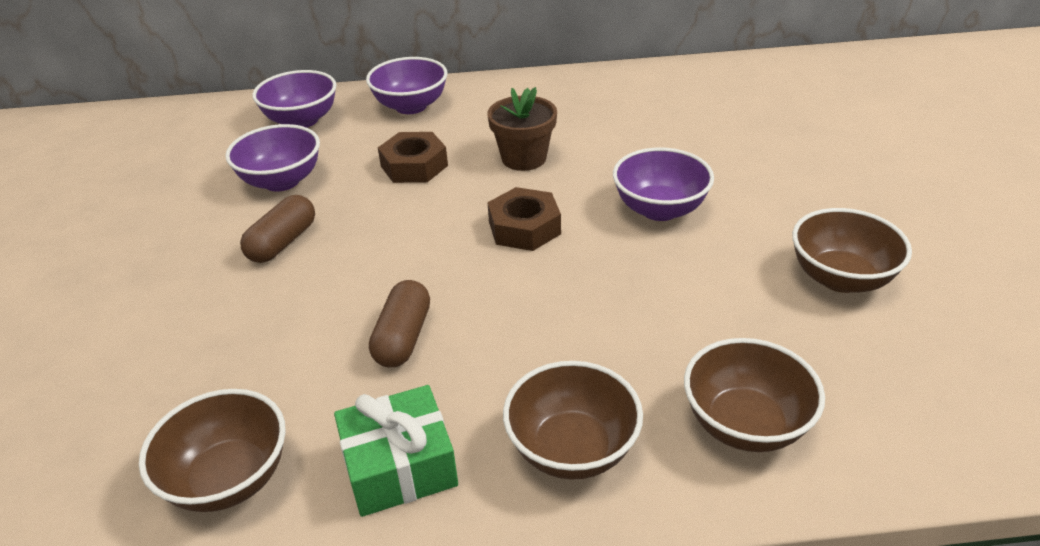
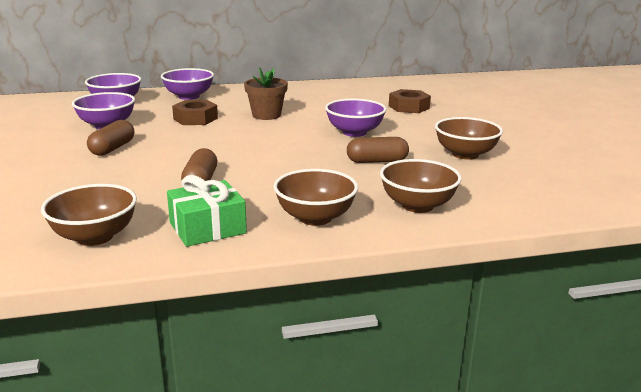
camera: 10 degrees left, 15 degrees down
brown nut [487,187,561,251] -> brown nut moved to [389,89,431,113]
none -> brown capsule [347,137,409,163]

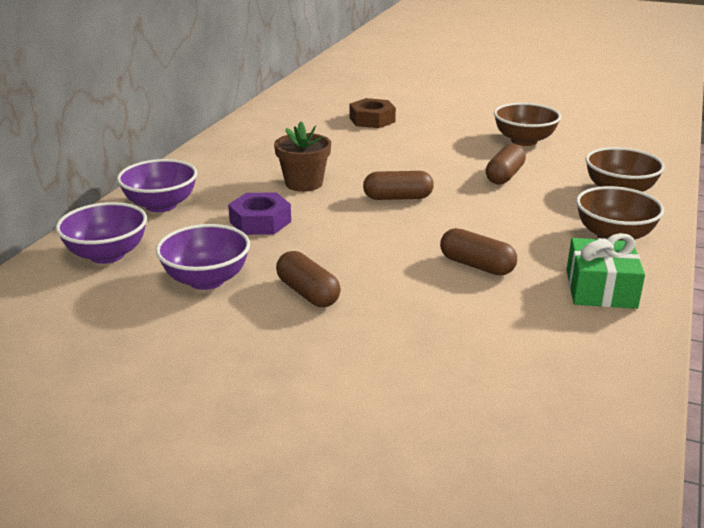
camera: 55 degrees left, 5 degrees up
brown bowl [41,184,137,246] -> none
brown nut [172,100,218,125] -> purple nut [228,193,291,235]
purple bowl [325,99,386,137] -> none
none -> brown capsule [363,171,434,200]

